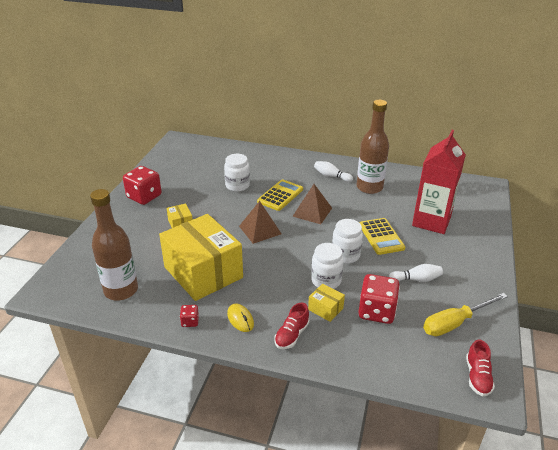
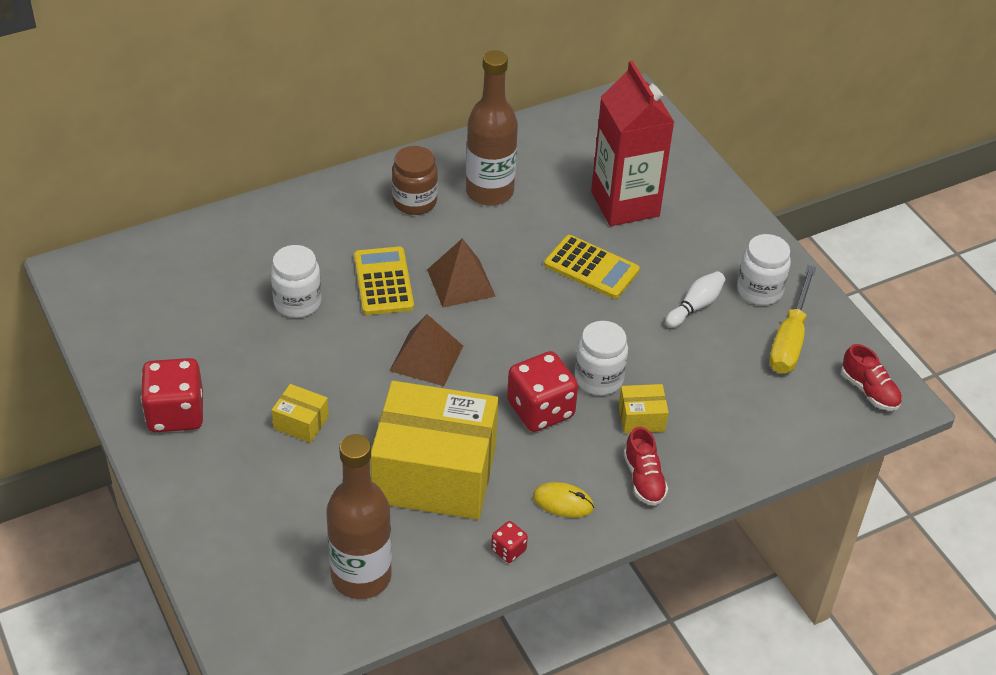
camera: 45 degrees left, 10 degrees up
white bowling pin [314,161,353,182] -> brown jar [392,146,438,215]
white jar [332,219,363,263] -> white jar moved to [737,234,791,305]
red dice [358,274,400,324] -> red dice moved to [507,351,578,432]

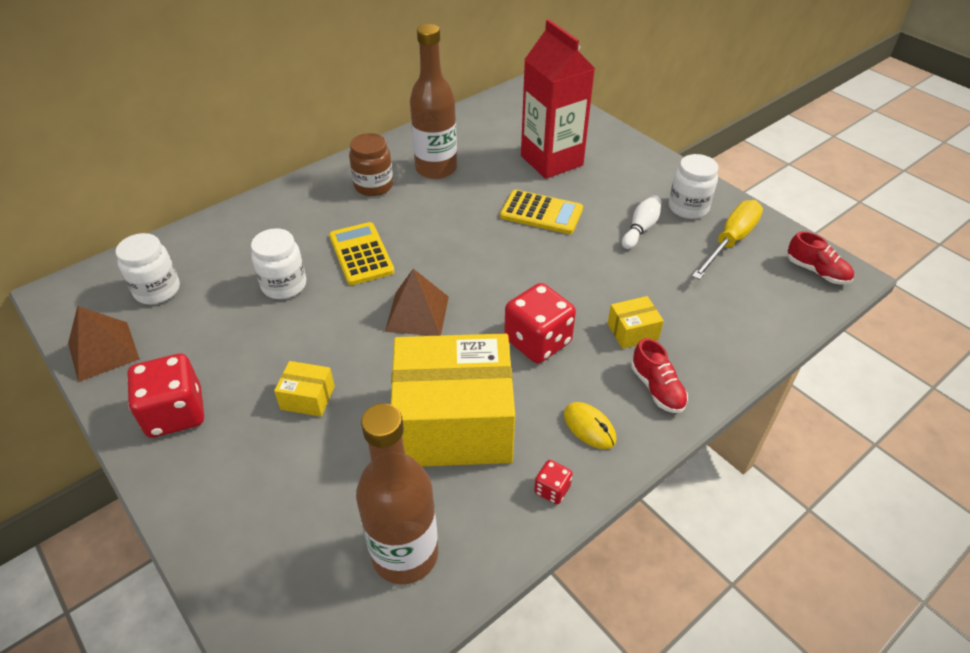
camera: 10 degrees left, 0 degrees up
brown pyramid [427,238,496,307] -> brown pyramid moved to [68,306,140,382]
yellow mouse [533,482,594,518] -> yellow mouse turned 45 degrees clockwise [564,402,616,449]
white jar [575,321,628,396] -> white jar moved to [116,233,180,304]
yellow screwdriver [769,265,816,374] -> yellow screwdriver turned 150 degrees counterclockwise [692,200,763,280]

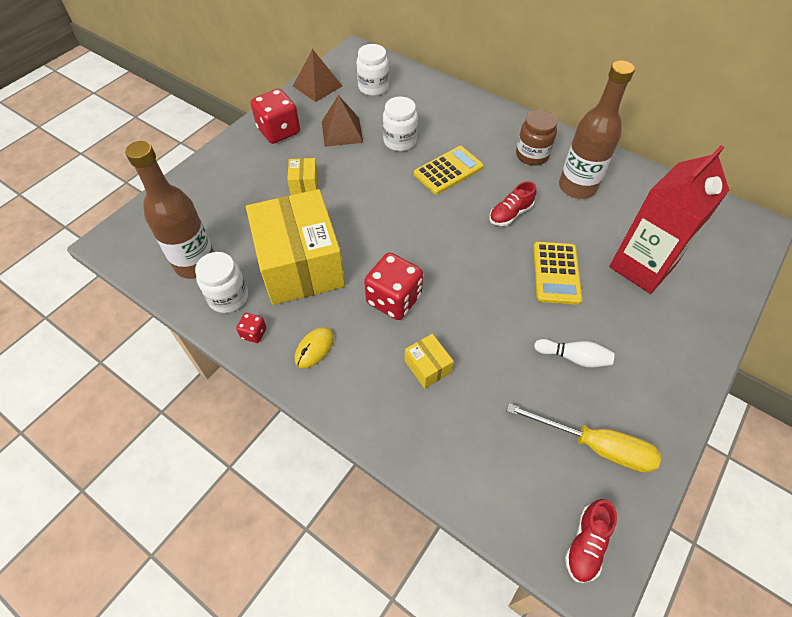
camera: 75 degrees right, 10 degrees up
brown pyramid [385,269,449,336] -> brown pyramid moved to [322,95,363,147]
red shoe [631,338,688,413] -> red shoe moved to [489,181,536,226]
white jar [669,154,718,219] -> white jar moved to [195,252,248,313]

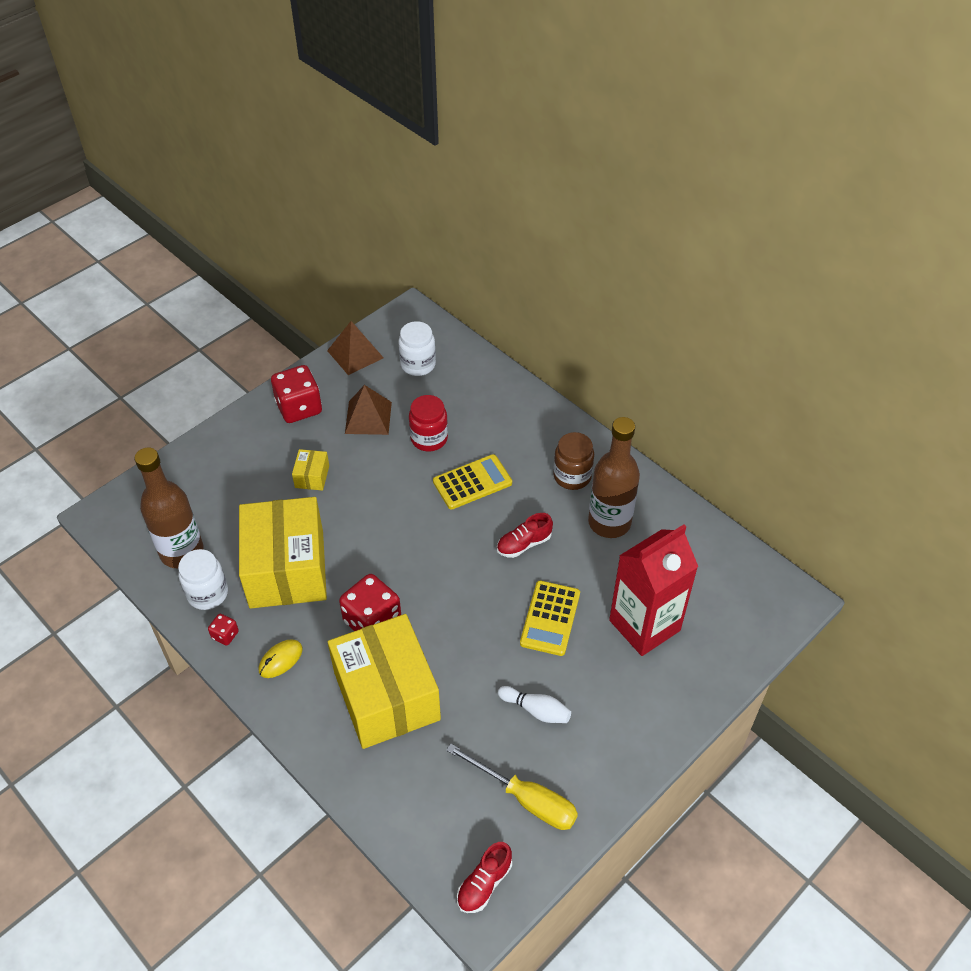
camera: 10 degrees right, 5 degrees down
white jar [383,97,418,151] -> red jar [409,395,448,451]
yellow box [405,334,454,389] -> yellow box [328,614,441,749], size x2.48

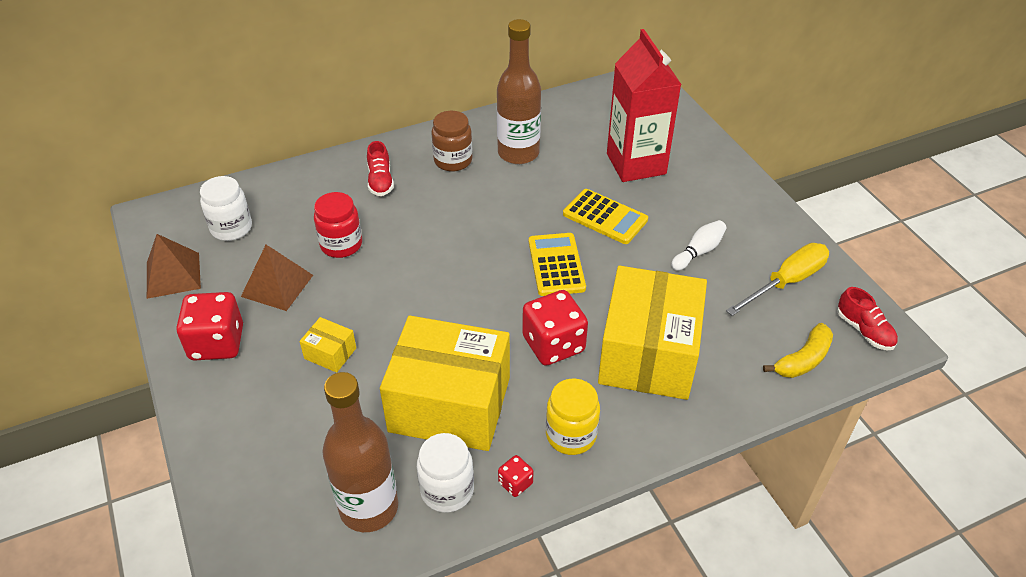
camera: 70 degrees left, 5 degrees down
yellow mouse [259,639,303,678] -> yellow jar [546,378,600,455]
yellow box [328,614,441,749] -> yellow box turned 75 degrees counterclockwise [598,266,707,400]
yellow calculator [433,454,512,509] -> yellow calculator moved to [529,233,586,296]
red shoe [497,513,553,558] -> red shoe moved to [367,141,394,196]
none -> yellow banana [763,323,833,378]

